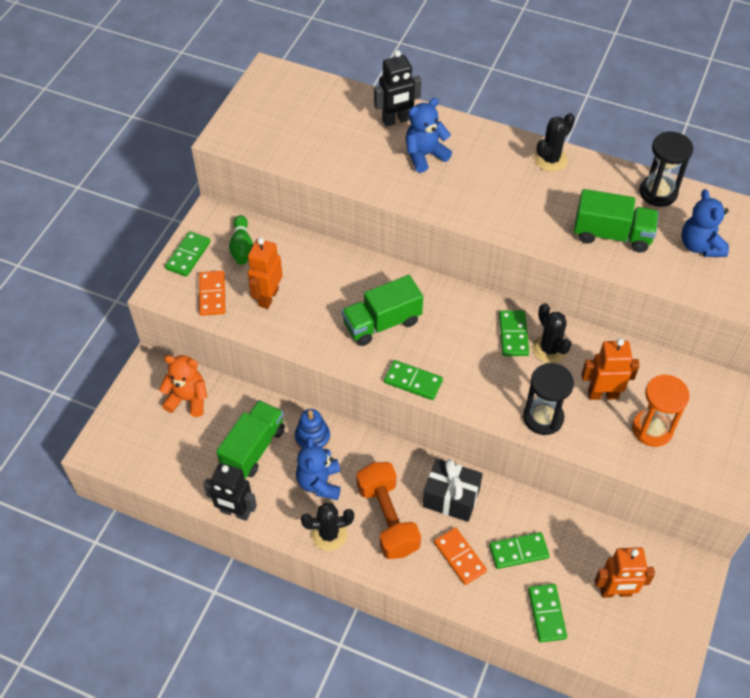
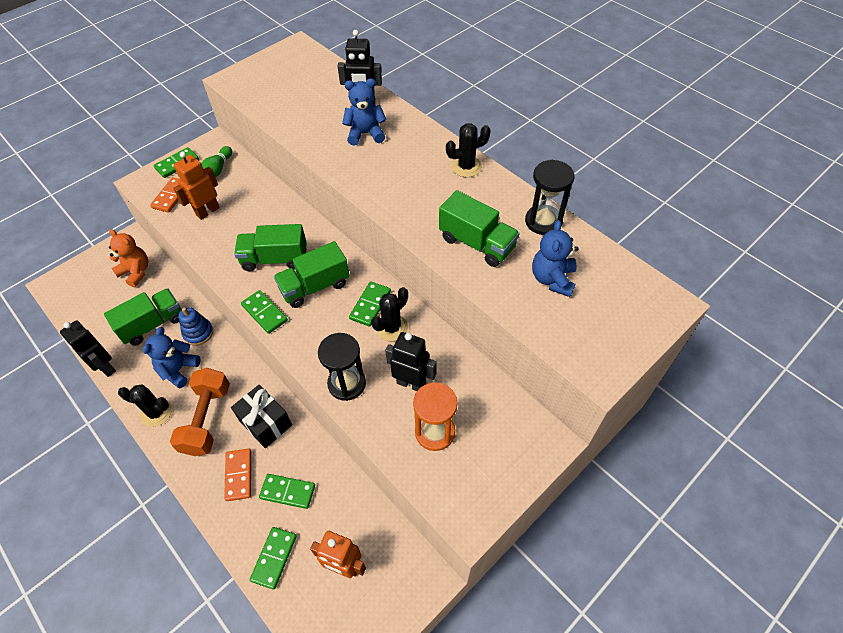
camera: 25 degrees right, 0 degrees up
black cactus [532,303,571,363] -> black cactus turned 45 degrees clockwise [371,287,408,341]
orange robot [581,338,640,400] -> black robot [385,332,436,391]
none -> green truck [274,241,350,308]

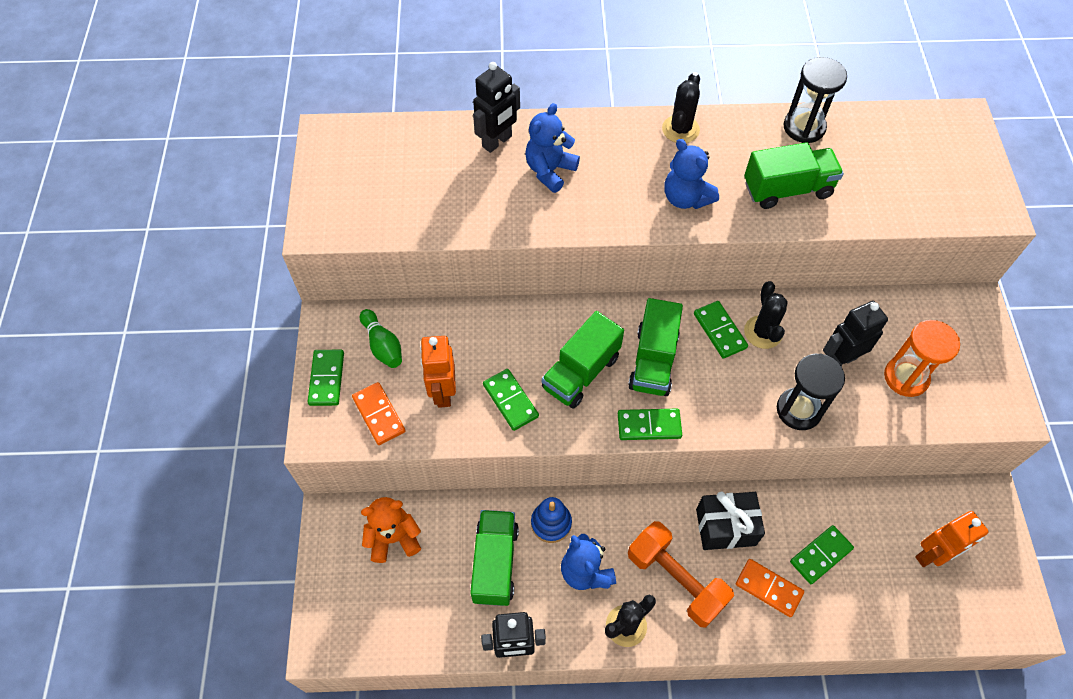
camera: 50 degrees left, 5 degrees up
green domino [250,527,297,590] -> green domino moved to [483,369,539,431]
blue teddy bear [532,220,579,297] -> blue teddy bear moved to [664,139,719,209]

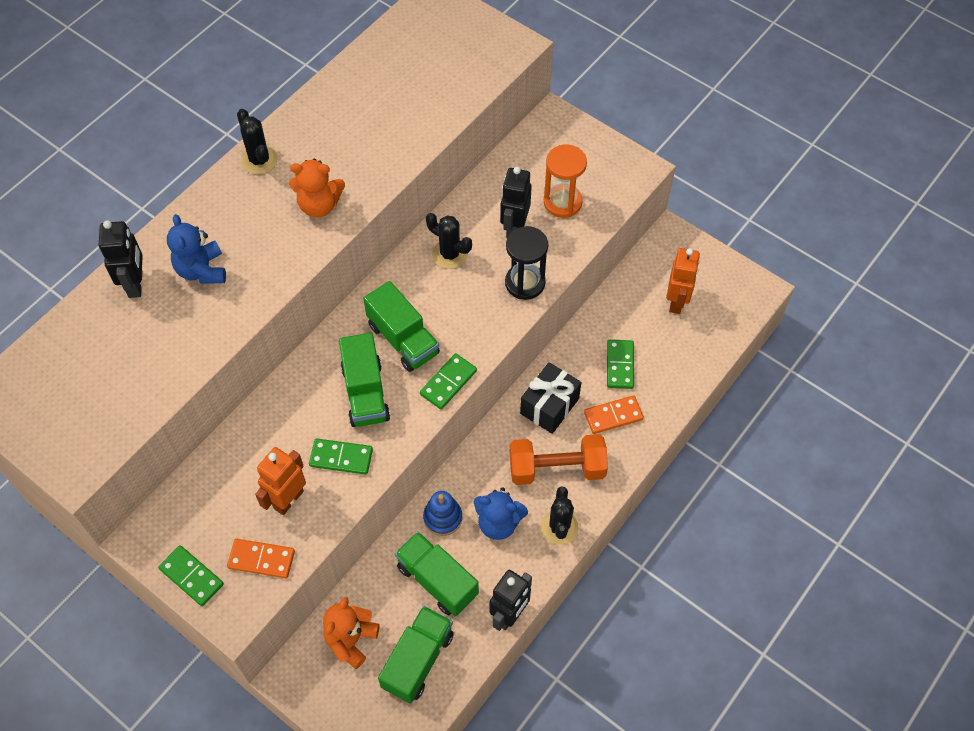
camera: 50 degrees left, 0 degrees up
green bowling pin [360,309,402,368] -> none
orange robot [420,336,456,408] -> orange robot turned 90 degrees clockwise [255,447,306,515]
blue teddy bear [664,139,719,209] -> orange teddy bear [289,159,345,218]
green domino [694,301,748,359] -> none
green truck [744,142,844,209] -> green truck moved to [378,606,454,704]
black hourglass [783,57,847,143] -> none

